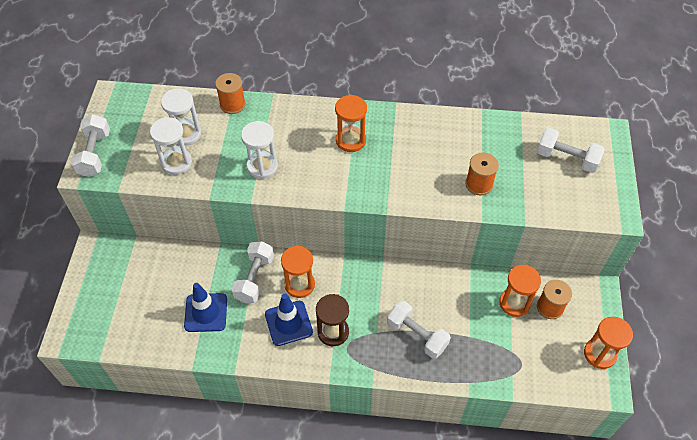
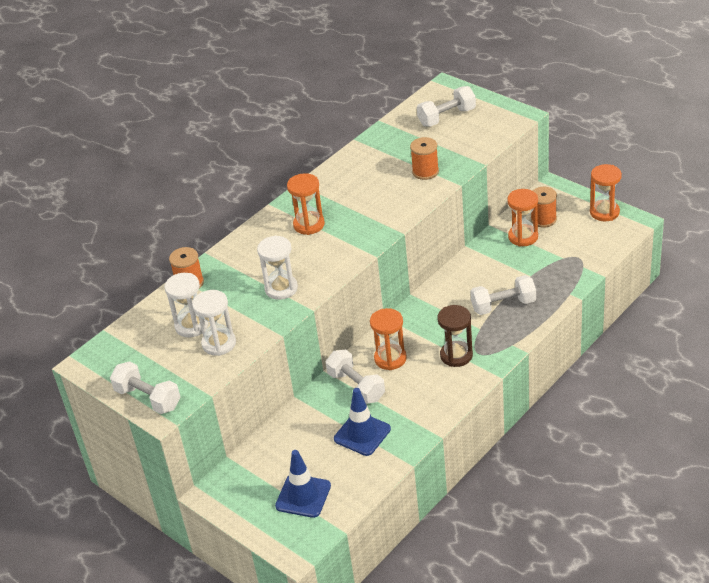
camera: 50 degrees left, 15 degrees down
blue traffic cone [265,294,313,346] -> blue traffic cone moved to [275,450,331,518]

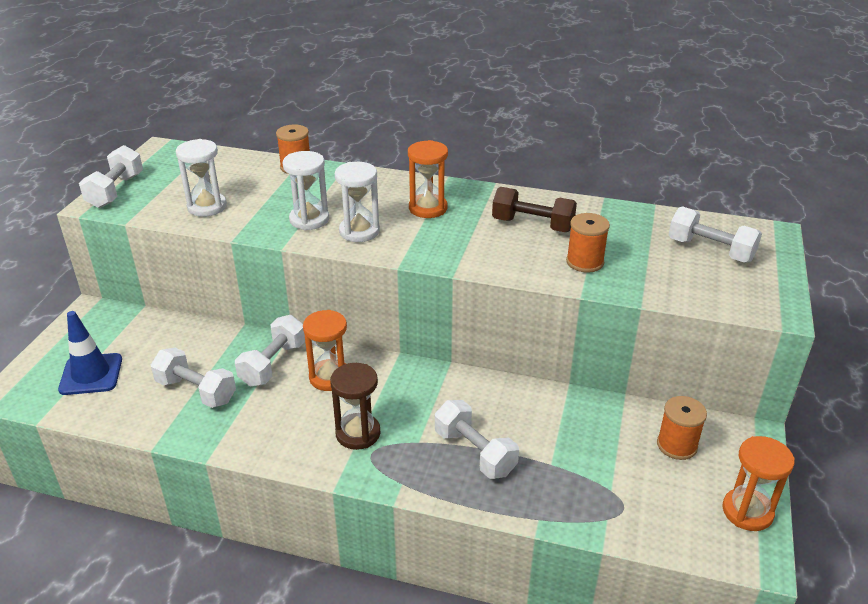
camera: 60 degrees right, 5 degrees down
white hourglass [165,273,208,337] -> white hourglass moved to [335,162,380,242]
blue traffic cone [334,388,391,456] -> white dumbbell [151,348,236,408]
orange hourglass [507,189,538,247] -> none
none -> brown dumbbell [492,187,577,232]

